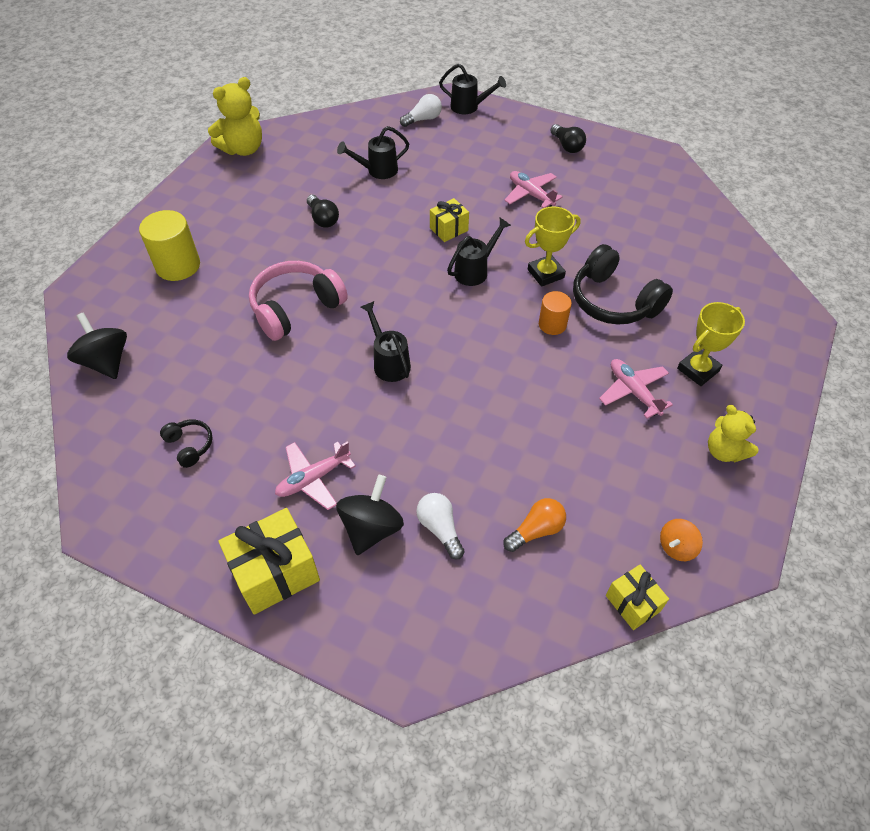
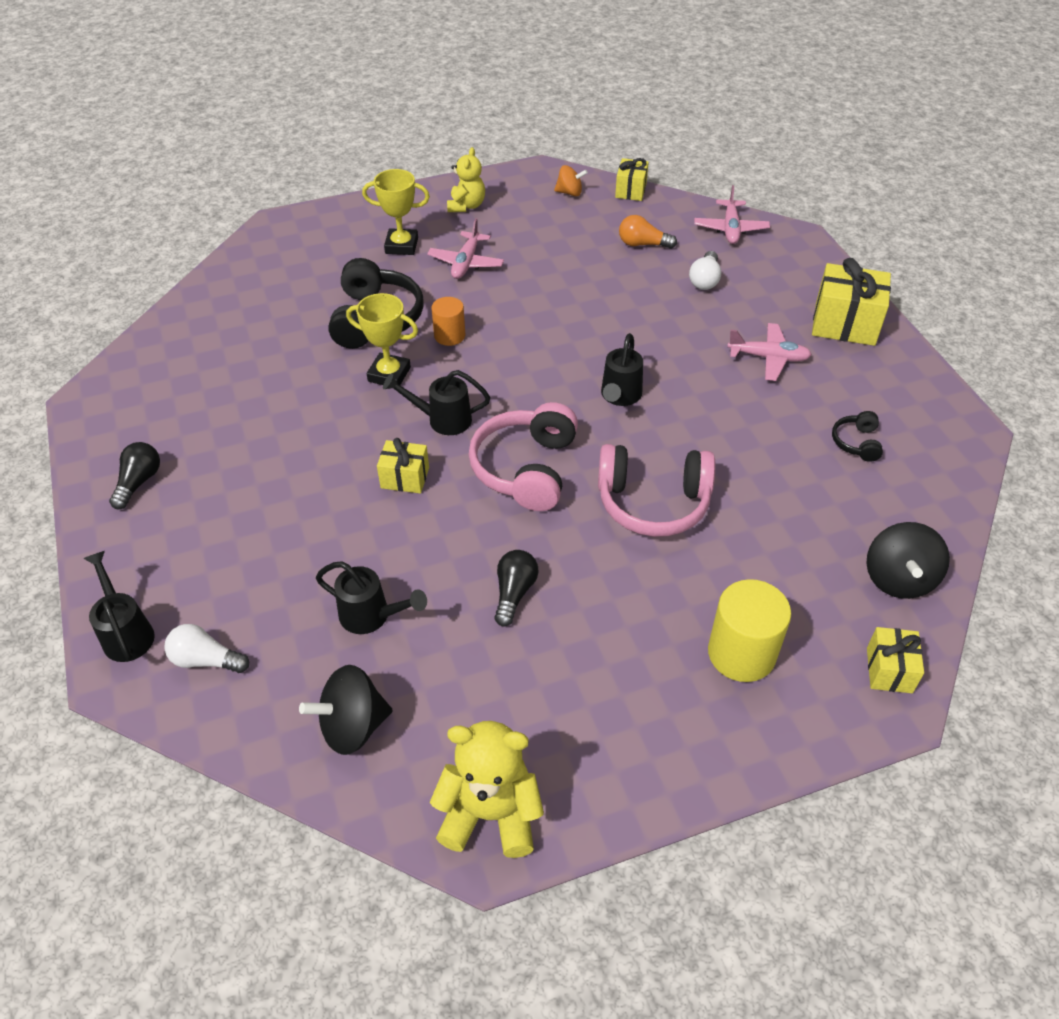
camera: 135 degrees left, 5 degrees down
black spinning top [336,475,404,555] -> black spinning top moved to [299,665,392,755]
pink plane [504,171,563,208] -> pink plane moved to [694,185,770,244]
none -> pink headphones [469,402,578,511]
none -> yellow gift [867,627,924,693]

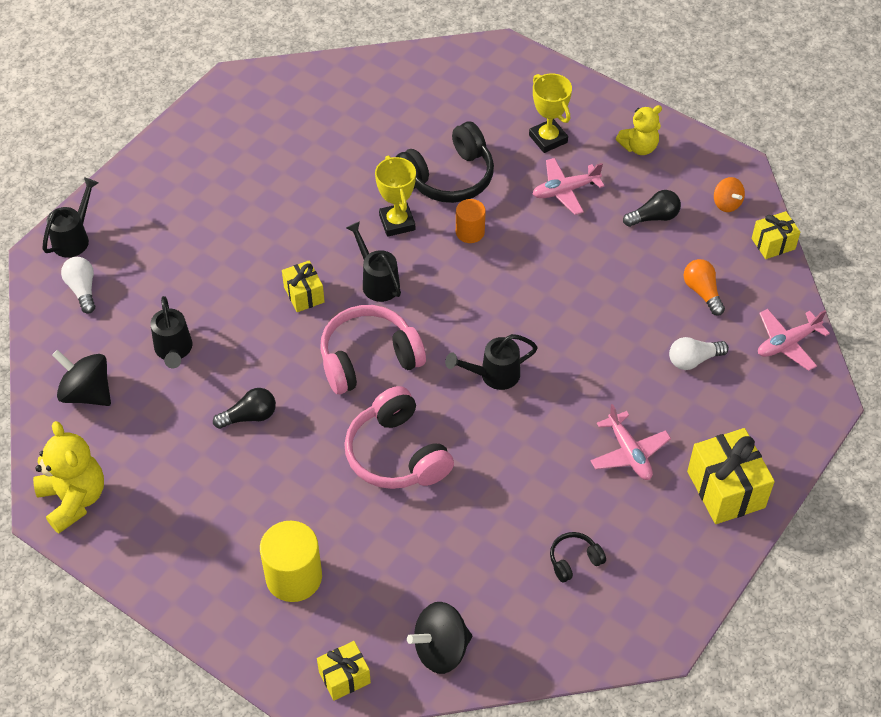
camera: 55 degrees right, 5 degrees up
black light bulb [109,442,160,510] -> black light bulb moved to [623,190,681,227]

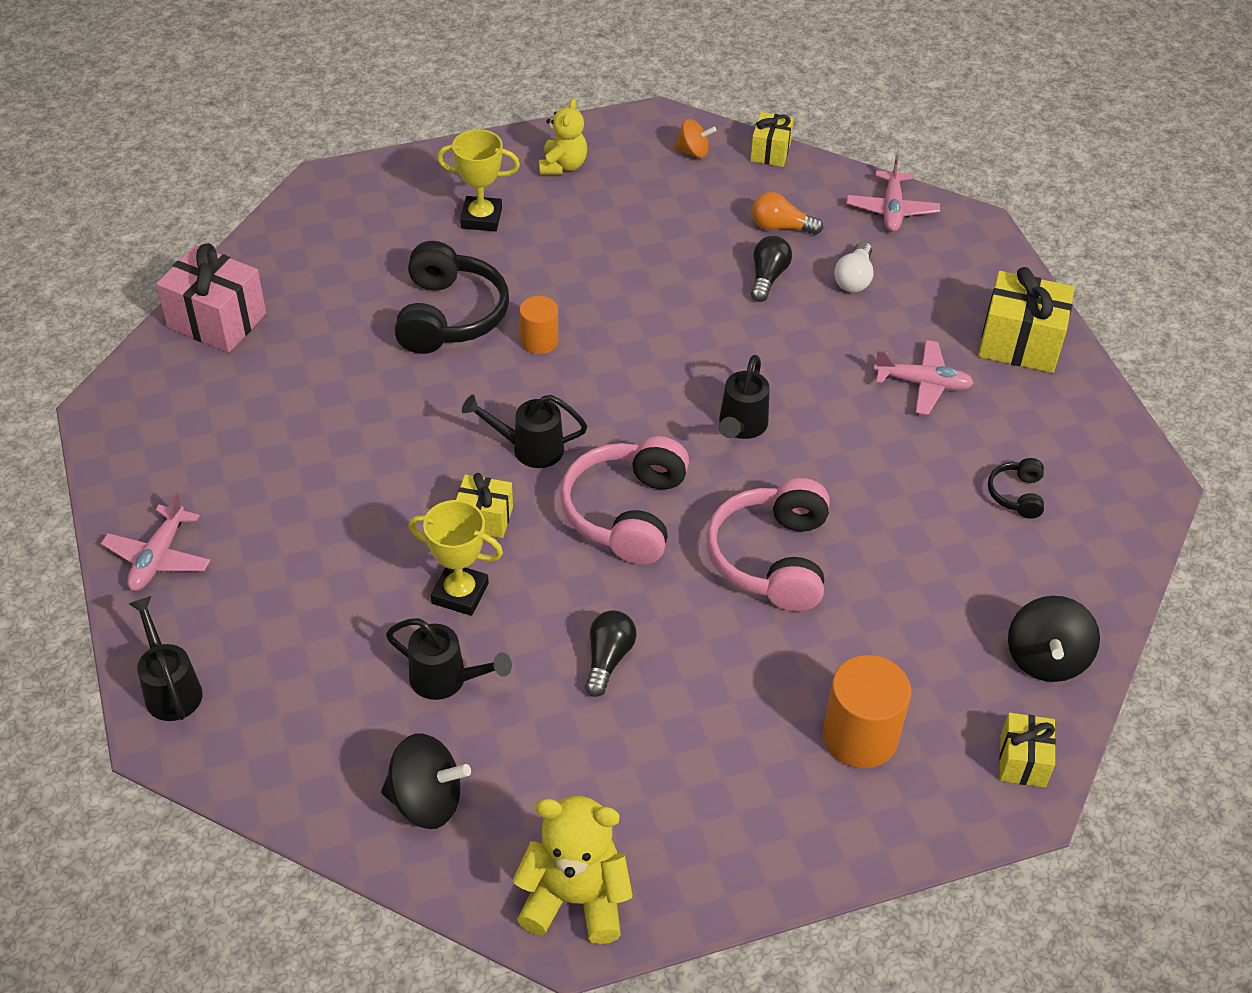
camera: 55 degrees left, 5 degrees down
black spinning top [52,350,111,406] -> black spinning top turned 150 degrees counterclockwise [381,733,471,829]
white light bulb [61,257,95,314] -> none
yellow cylinder [260,521,322,602] -> orange cylinder [823,655,911,768]
pink headphones [344,386,454,489] -> pink headphones turned 90 degrees clockwise [706,478,830,611]
yellow trophy [375,155,416,237] -> yellow trophy moved to [408,500,503,616]
pink plane [533,158,604,215] -> pink plane moved to [101,491,211,591]
black light bulb [623,190,681,227] -> black light bulb moved to [751,236,792,302]
none -> pink gift [156,243,266,353]

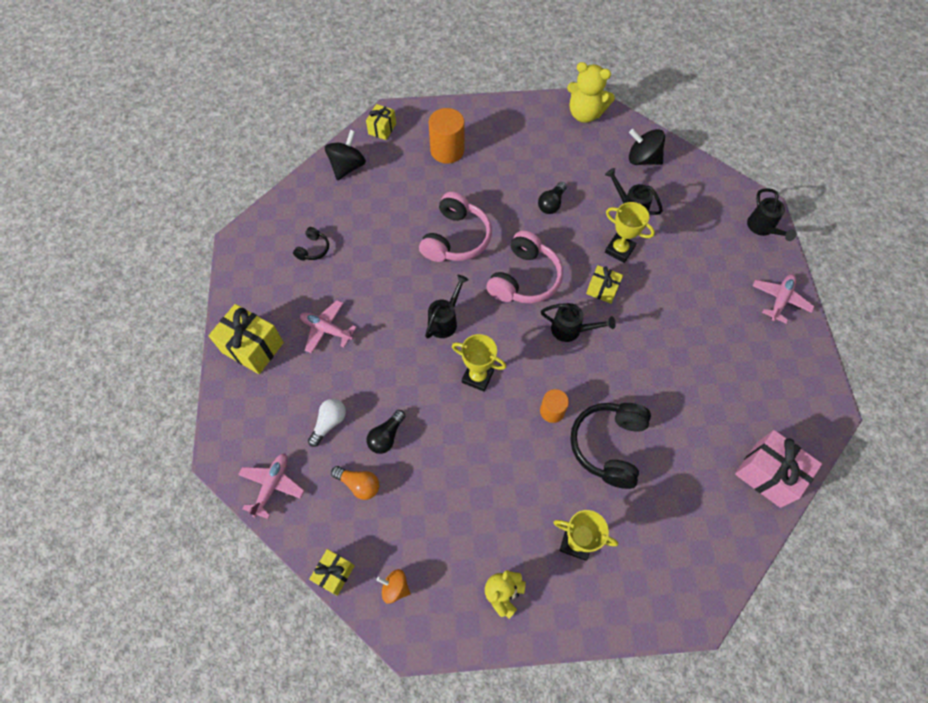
camera: 165 degrees left, 15 degrees up
none -> yellow trophy [452,334,507,392]

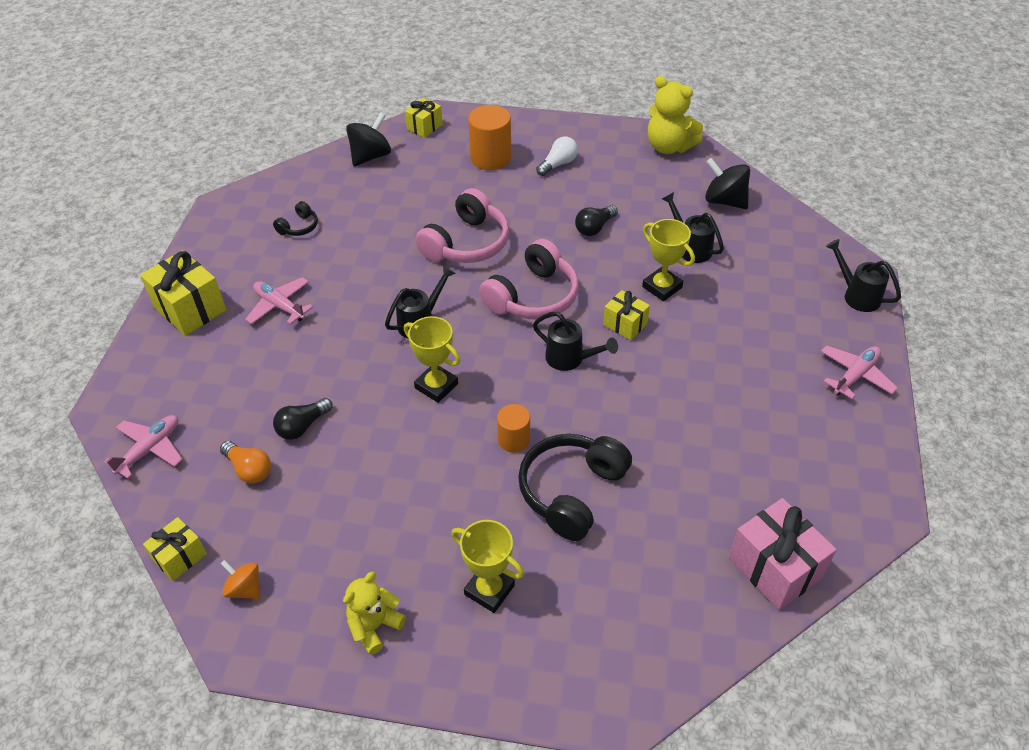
camera: 15 degrees right, 15 degrees down
white light bulb [308,399,346,447] -> white light bulb moved to [536,137,578,176]
black watering can [747,188,797,241] -> black watering can turned 135 degrees clockwise [826,239,901,312]

